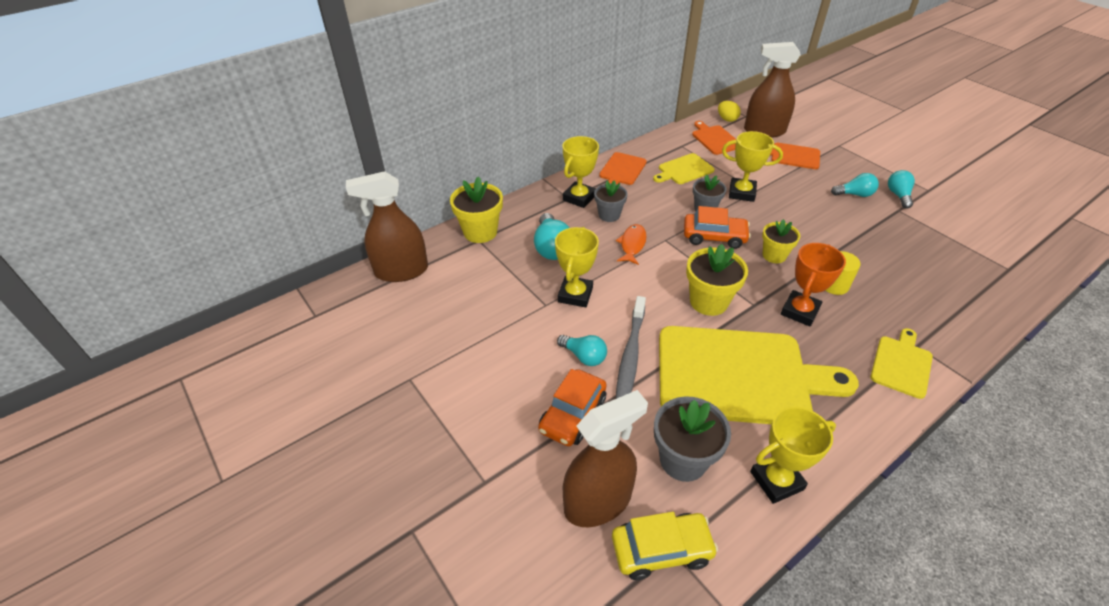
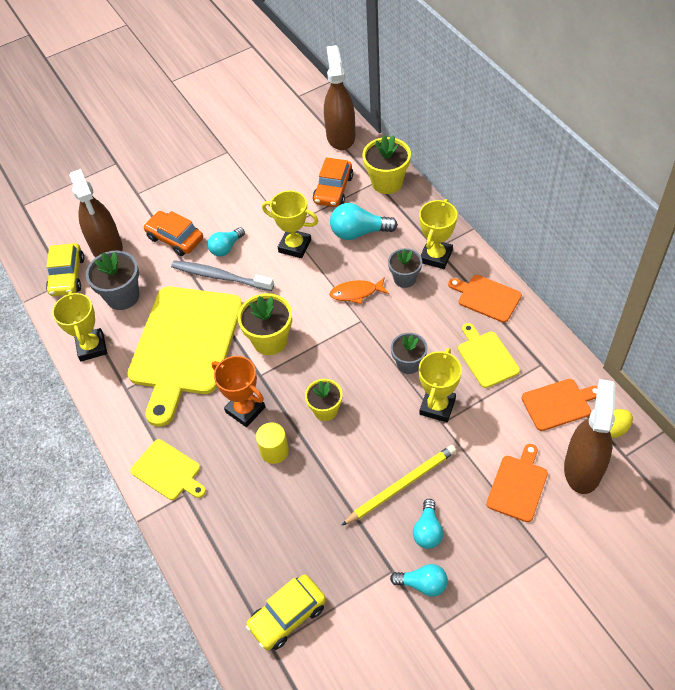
camera: 100 degrees right, 10 degrees up
yellow trophy [563,136,599,208] -> yellow trophy turned 75 degrees clockwise [419,199,457,269]
orange fish [616,224,647,265] -> orange fish turned 150 degrees clockwise [330,277,389,304]
orange car [684,206,751,249] -> orange car moved to [313,157,353,207]
none -> yellow car [246,574,326,650]
none -> yellow pencil [341,445,456,526]

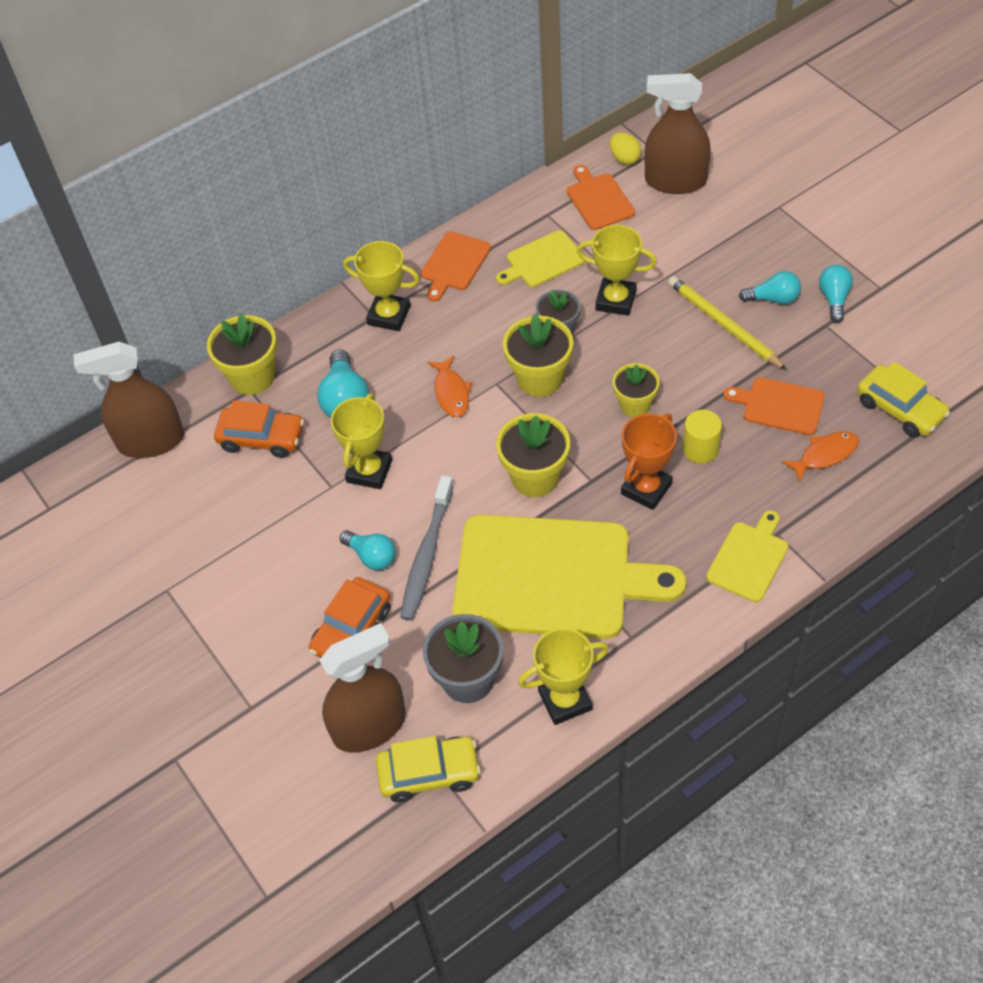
camera: 95 degrees left, 0 degrees up
grey flower pot [388,248,422,288] -> none
orange cutting board [486,444,548,522] -> orange cutting board moved to [724,377,825,435]
none -> yellow flower pot [503,315,573,397]
none -> orange fish [782,431,859,483]

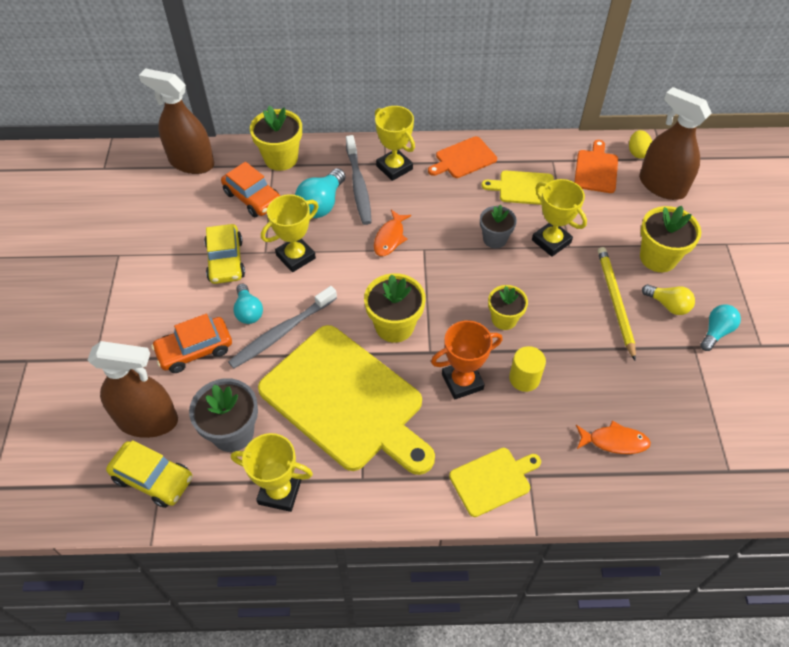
camera: 30 degrees right, 0 degrees up
yellow flower pot [503,315,573,397] -> yellow flower pot moved to [640,206,701,272]
orange cutting board [724,377,825,435] -> none
turquoise light bulb [739,271,801,304] -> yellow light bulb [642,284,695,315]
yellow car [857,362,950,438] -> yellow car moved to [204,224,245,284]
none -> grey toothbrush [346,135,372,225]

